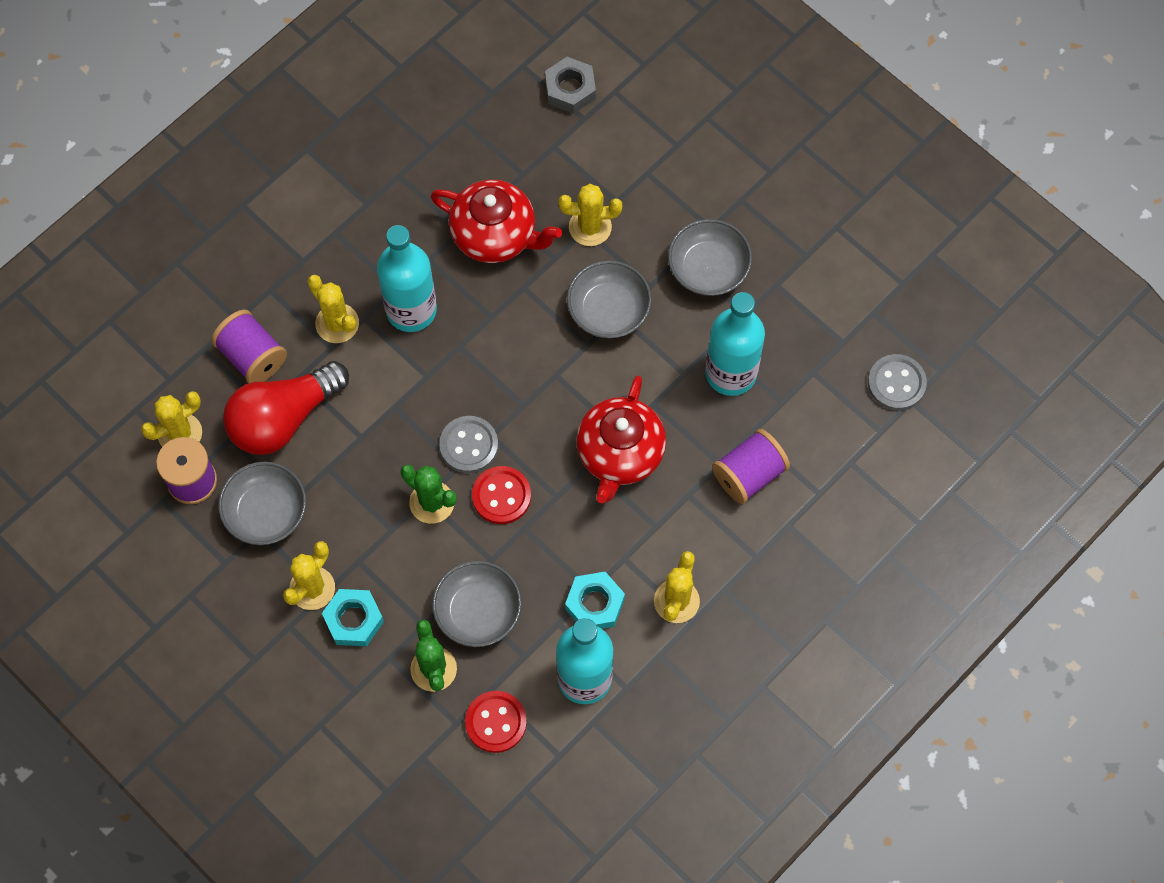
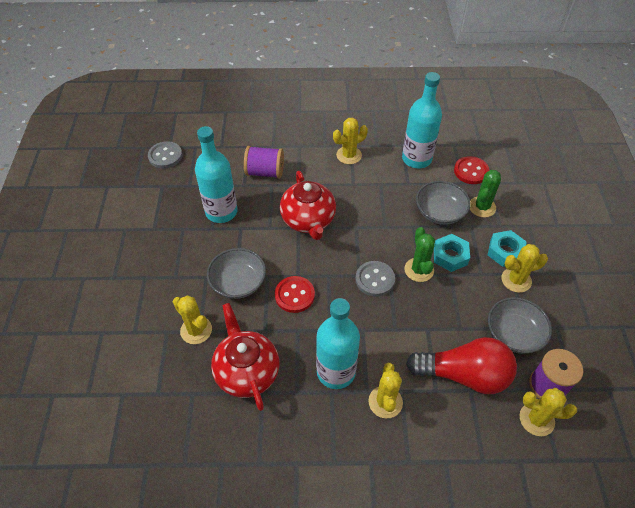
camera: 135 degrees left, 15 degrees down
purple spool [211,310,287,383] -> none
red button [472,466,531,524] -> red button moved to [275,276,315,313]
grey nut [545,57,596,114] -> none
turquoise nut [565,572,625,629] -> turquoise nut moved to [434,234,470,272]
red teapot [576,376,666,503] -> red teapot turned 105 degrees clockwise [280,171,336,240]
grey bowl [668,219,752,296] -> none

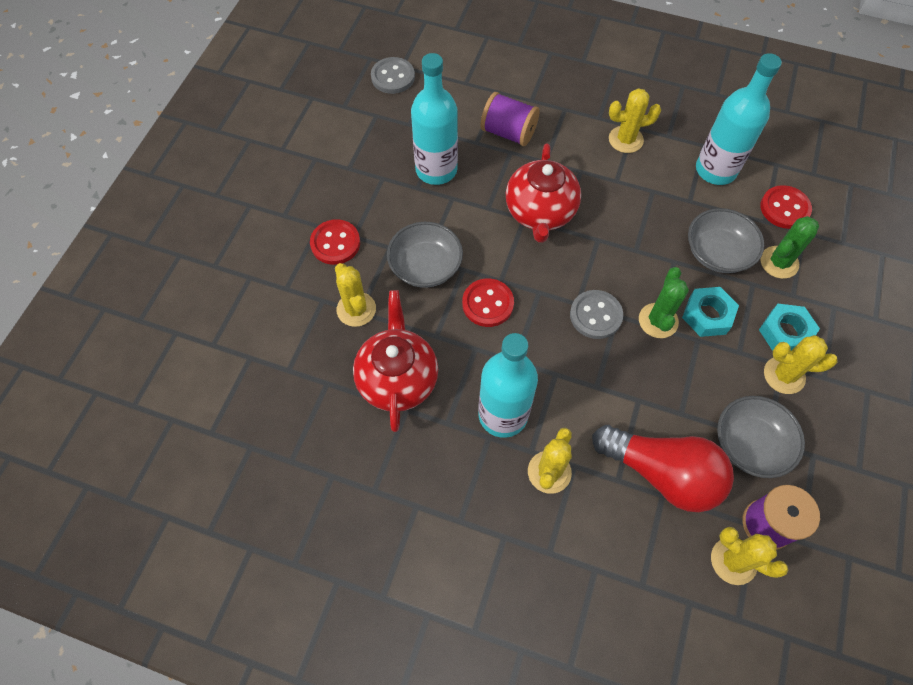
camera: 20 degrees right, 10 degrees up
none -> red button [310,219,360,265]

